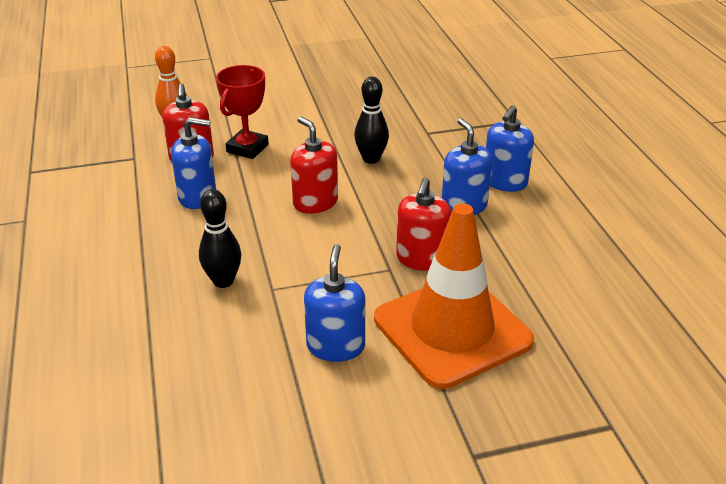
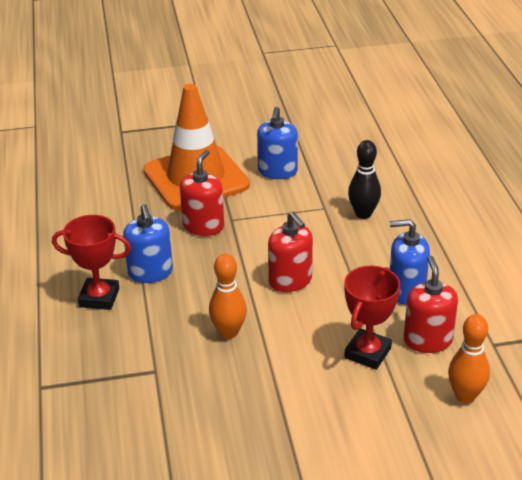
camera: 175 degrees left, 0 degrees up
black bowling pin [354,77,389,164] -> orange bowling pin [209,254,247,339]
blue soap dispenser [486,105,534,192] -> red trophy [52,215,131,310]

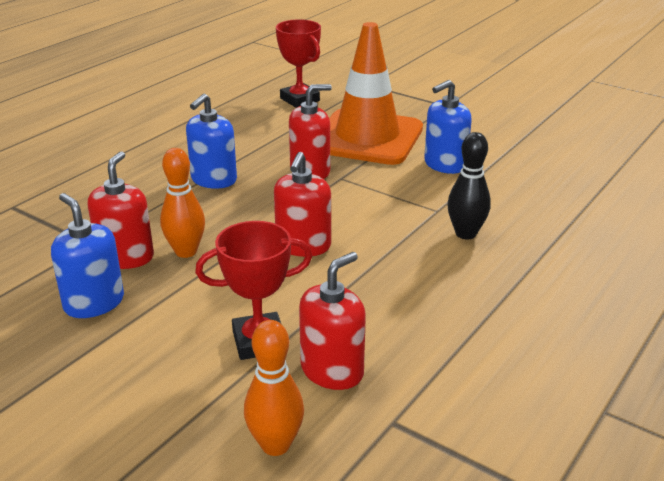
camera: 45 degrees right, 5 degrees down
red trophy [52,215,131,310] -> red trophy moved to [276,19,321,108]
blue soap dispenser [390,219,430,305] -> blue soap dispenser moved to [51,193,124,318]
none -> red soap dispenser [88,151,154,269]

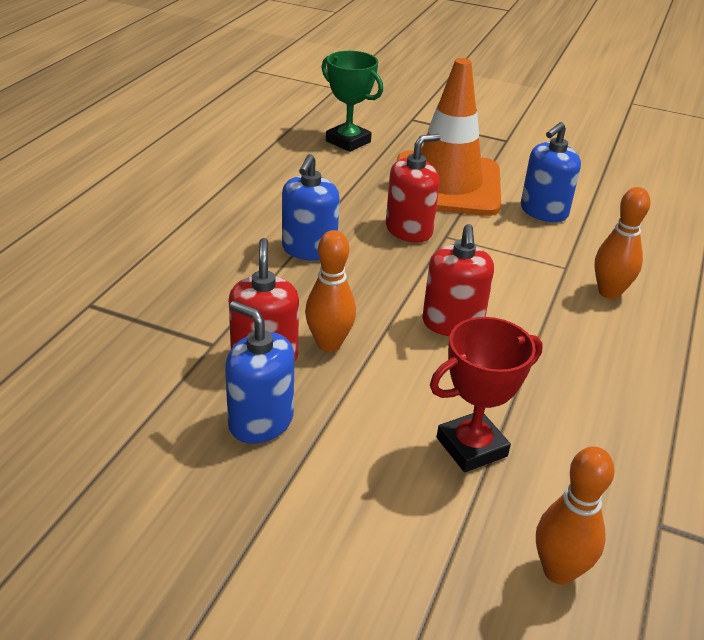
camera: 15 degrees left, 5 degrees up
red trophy [276,19,321,108] -> green trophy [321,51,383,152]
red soap dispenser [299,252,366,390] -> none
black bowling pin [447,132,491,239] -> orange bowling pin [594,187,650,299]

